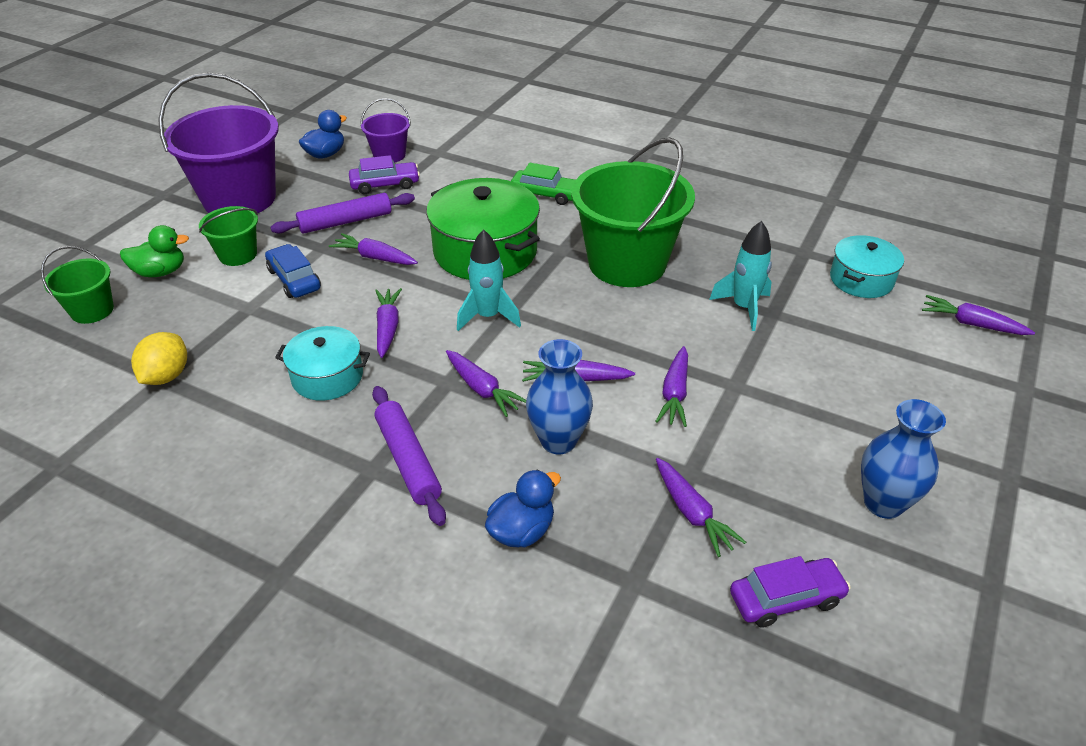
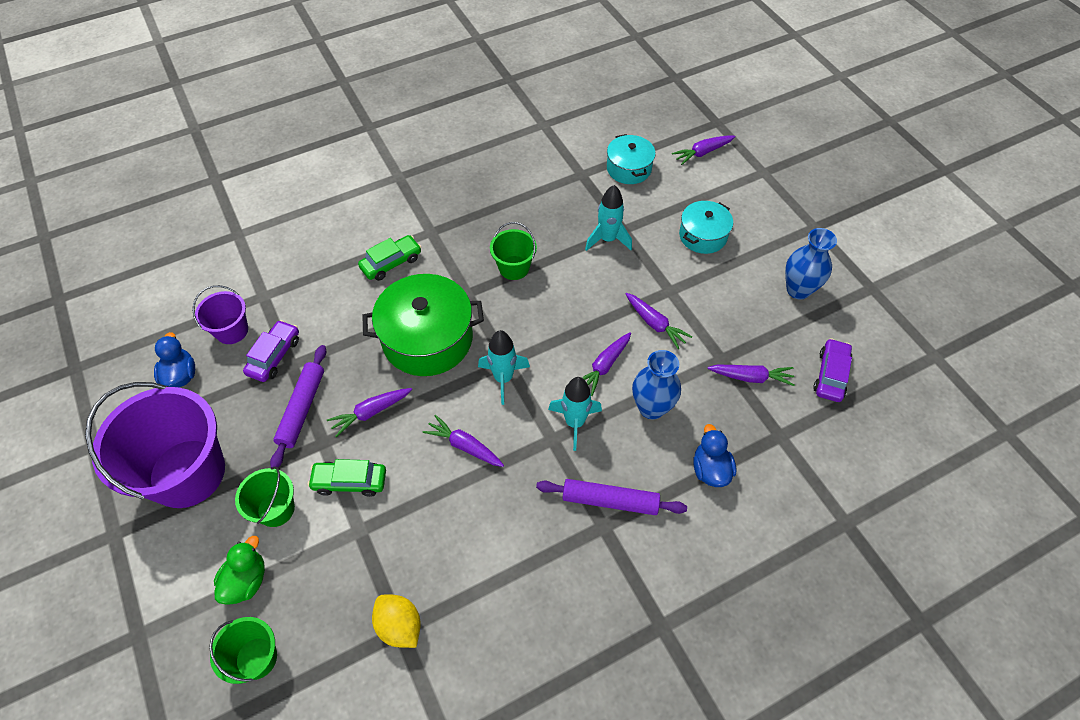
camera: 55 degrees left, 15 degrees up
blue car [265,244,321,298] -> green car [308,459,386,497]
turquoise pot [275,326,370,401] -> turquoise pot moved to [679,201,733,254]
purple carrot [446,350,526,417] -> turquoise rocket [548,377,602,451]
green bucket [571,137,695,287] -> green bucket [490,222,537,280], size x0.49

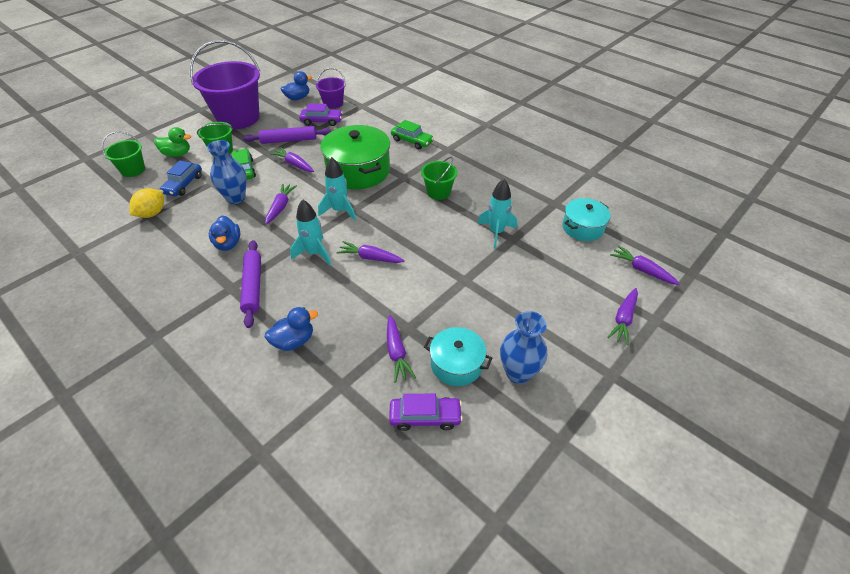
camera: 70 degrees right, 10 degrees down
purple carrot [626,293,692,349] -> purple carrot moved to [607,288,638,345]
blue vase [632,350,681,419] -> blue vase moved to [207,140,247,204]
turquoise pot [679,201,733,254] -> turquoise pot moved to [424,327,492,386]
none -> blue car [160,160,202,196]
none -> blue duck [209,216,240,251]

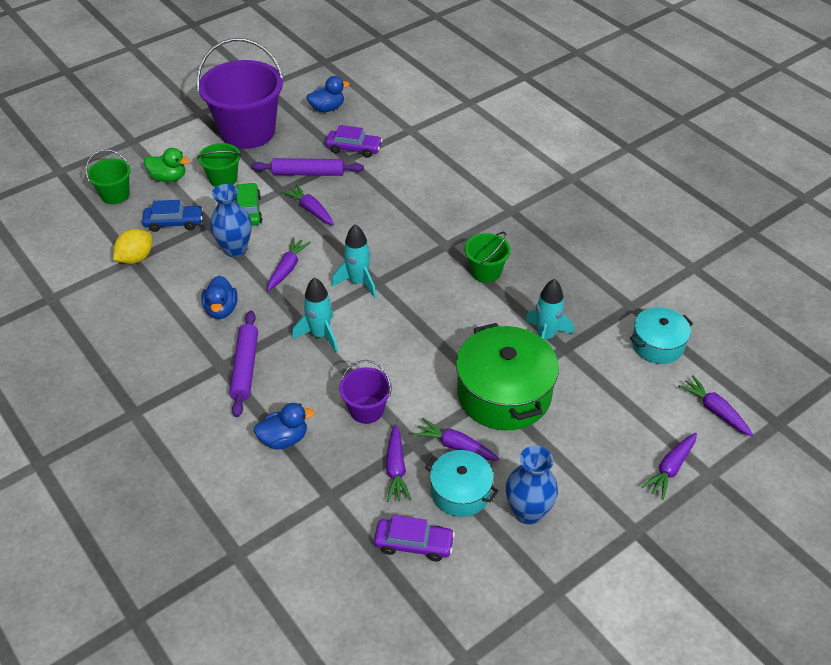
camera: 10 degrees right, 0 degrees up
blue car [160,160,202,196] -> blue car turned 120 degrees counterclockwise [142,200,204,232]
purple bucket [316,68,346,109] -> purple bucket moved to [339,360,392,424]
green pot [320,125,390,189] -> green pot moved to [456,323,559,430]
purple carrot [337,241,405,263] -> purple carrot moved to [413,418,499,461]
green car [391,120,434,149] -> none

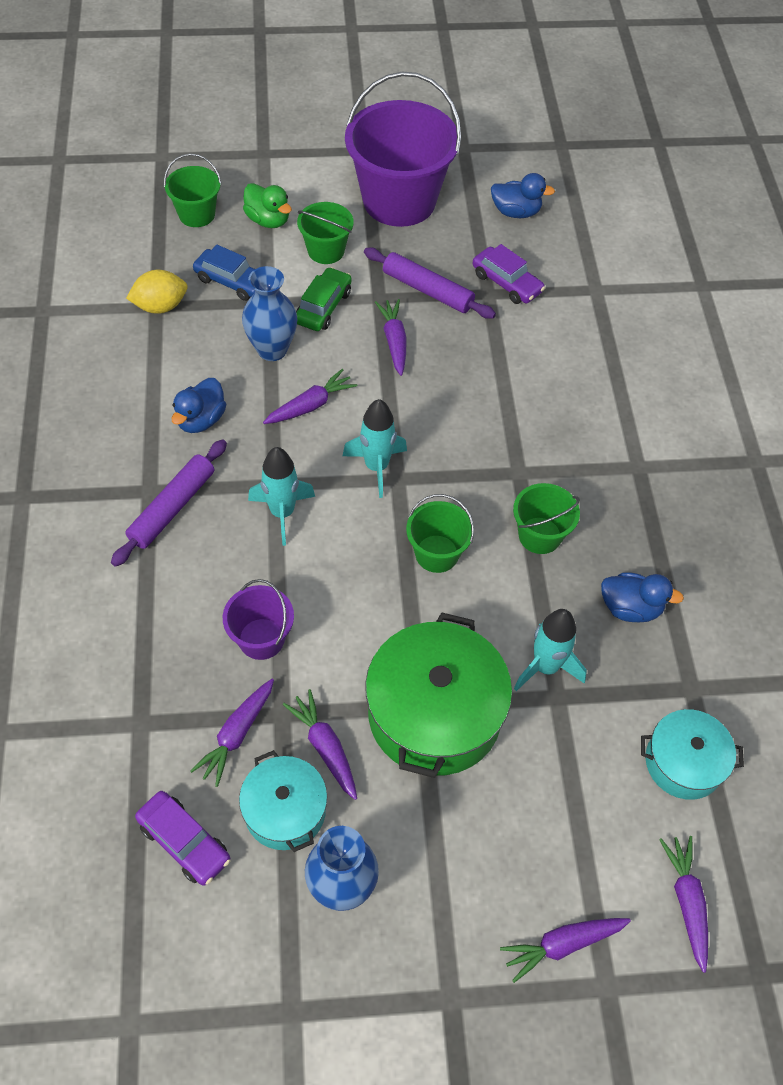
camera: 30 degrees right, 10 degrees up
blue duck [254,403,315,449] -> blue duck moved to [601,572,684,622]
none -> green bucket [406,494,474,573]

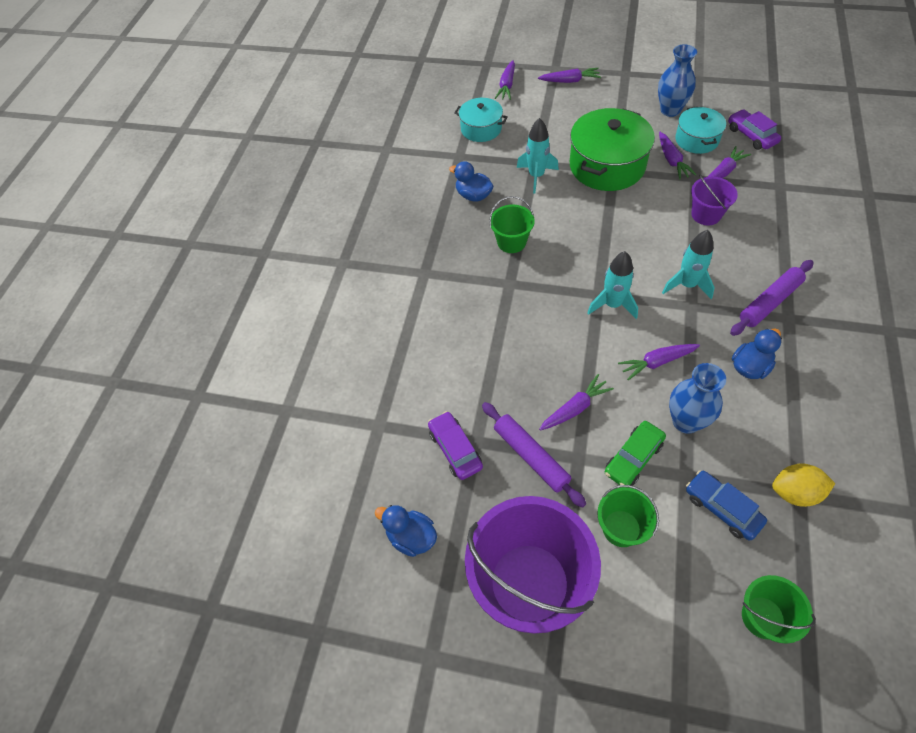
camera: 155 degrees left, 0 degrees up
green duck [243,183,292,228] -> none
purple carrot [375,299,406,376] -> purple carrot turned 135 degrees counterclockwise [539,374,614,430]
green bucket [406,494,474,573] -> none

